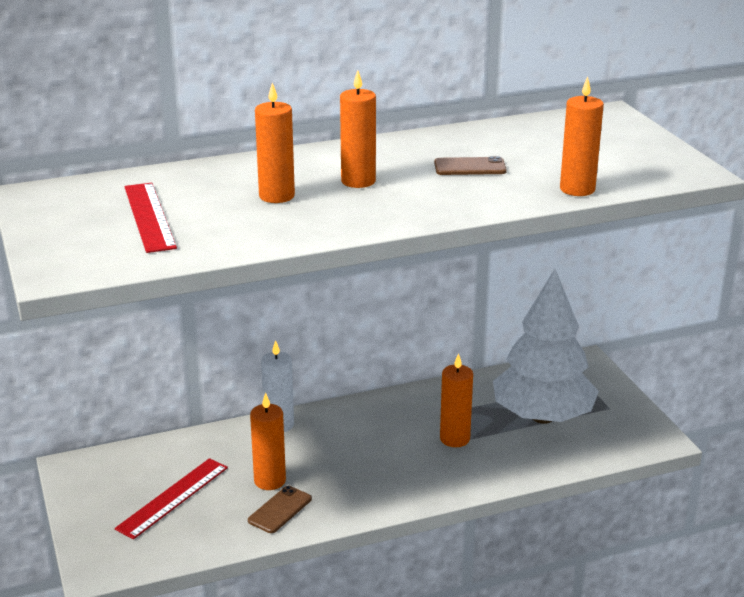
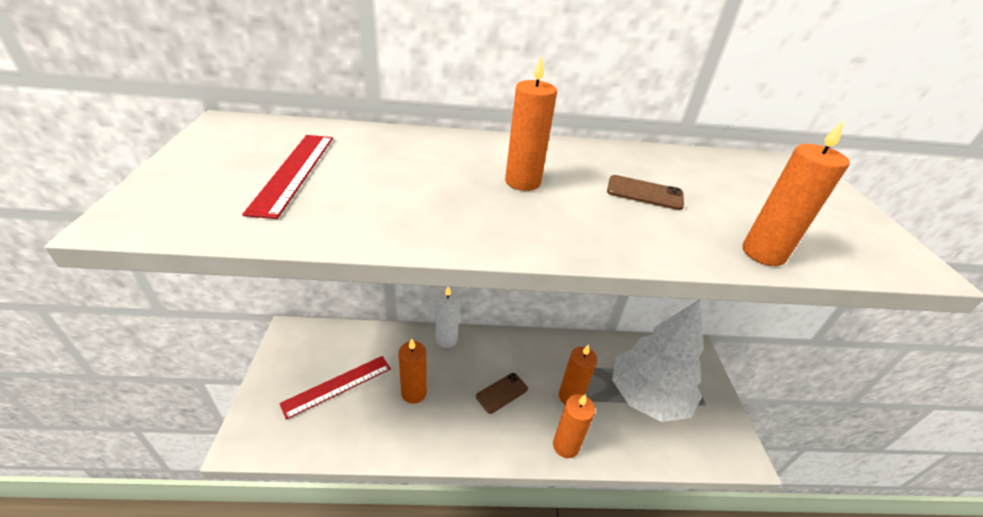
camera: 15 degrees right, 10 degrees up
brown phone [248,486,312,533] -> brown phone moved to [476,373,528,414]
orange candle [255,83,295,203] -> orange candle moved to [553,394,595,458]

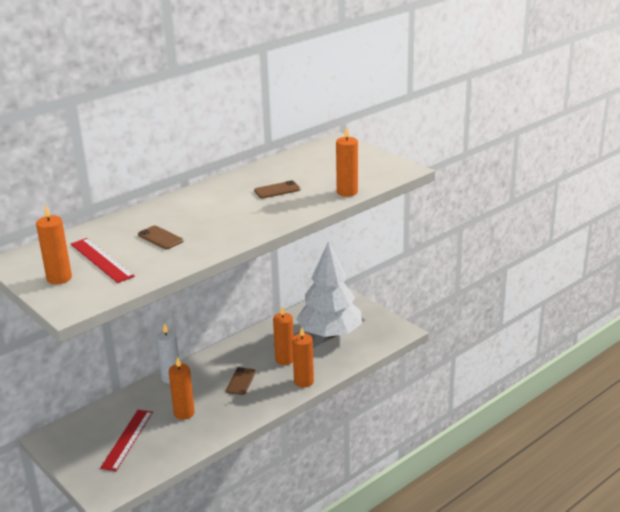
camera: 35 degrees left, 10 degrees down
orange candle [505,55,557,191] -> orange candle moved to [36,205,72,284]
none -> brown phone [138,226,184,249]

